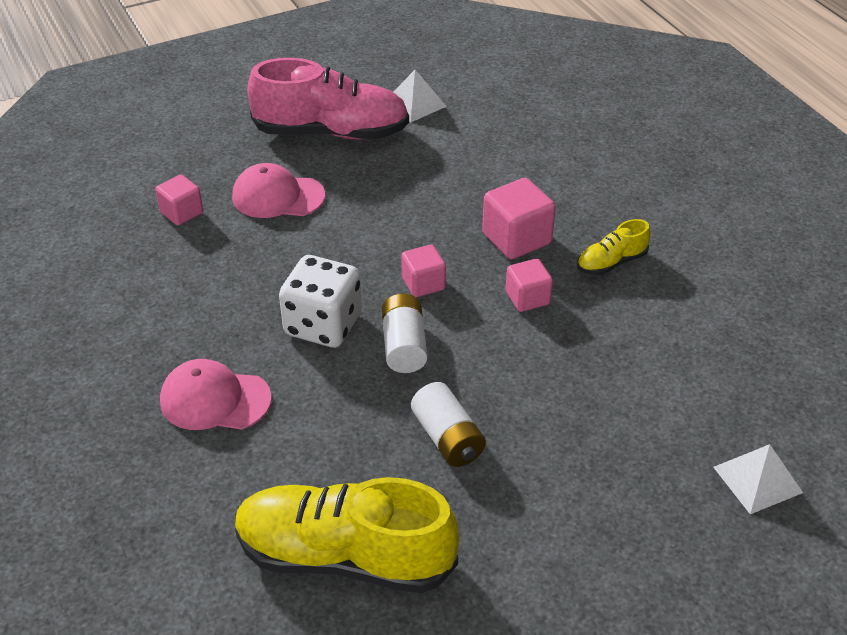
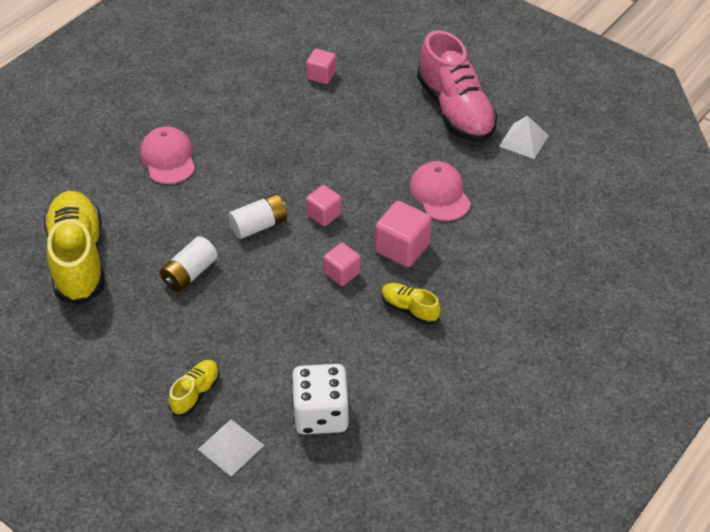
camera: 65 degrees right, 5 degrees up
pink cap [232,163,325,218] -> pink cap moved to [410,161,471,221]
white dice [279,255,362,348] -> white dice moved to [291,364,349,435]
none -> yellow shoe [169,360,219,416]

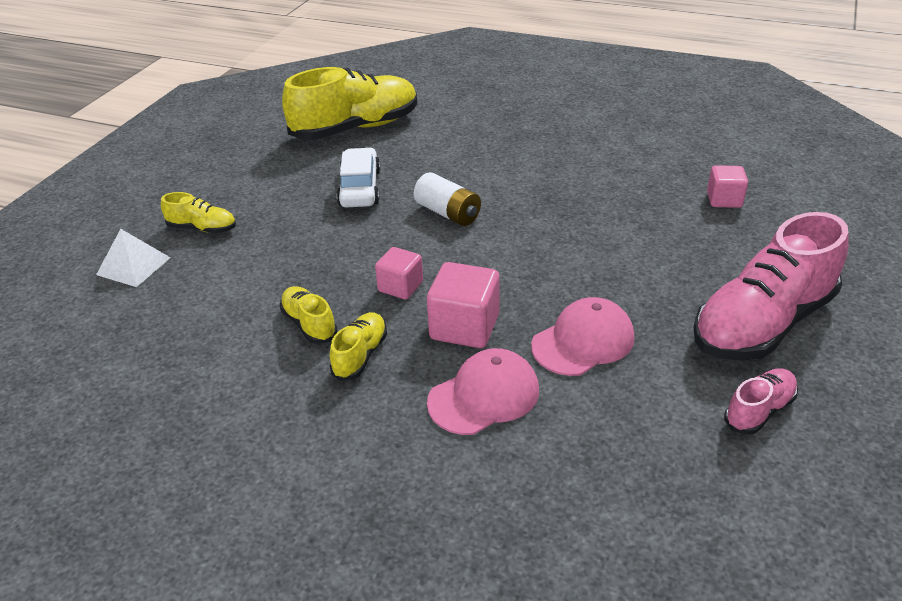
camera: 75 degrees right, 10 degrees down
pink cap [140,126,195,184] -> pink cap moved to [427,348,539,435]
white battery [159,236,218,292] -> white car [337,148,381,208]
white dice [291,364,349,435] -> none
pink cube [306,185,342,226] -> none
white pyramid [499,116,549,159] -> pink shoe [724,368,798,435]
none -> yellow shoe [280,286,338,344]

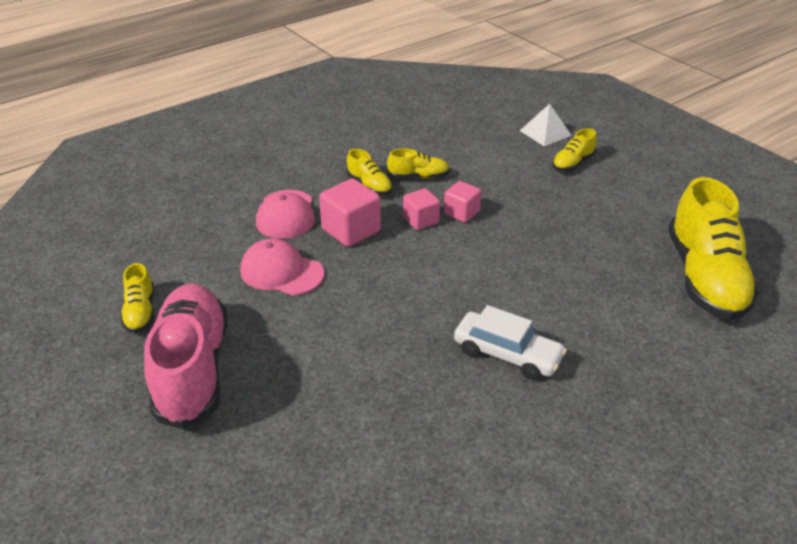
camera: 120 degrees right, 0 degrees up
white car [337,148,381,208] -> white car moved to [454,305,567,380]
white battery [414,172,481,226] -> none
pink cap [531,297,634,376] -> pink cap turned 120 degrees clockwise [240,239,325,296]
pink cube [707,165,748,208] -> pink cube moved to [444,181,481,223]
pink shoe [724,368,798,435] -> yellow shoe [121,263,154,333]

